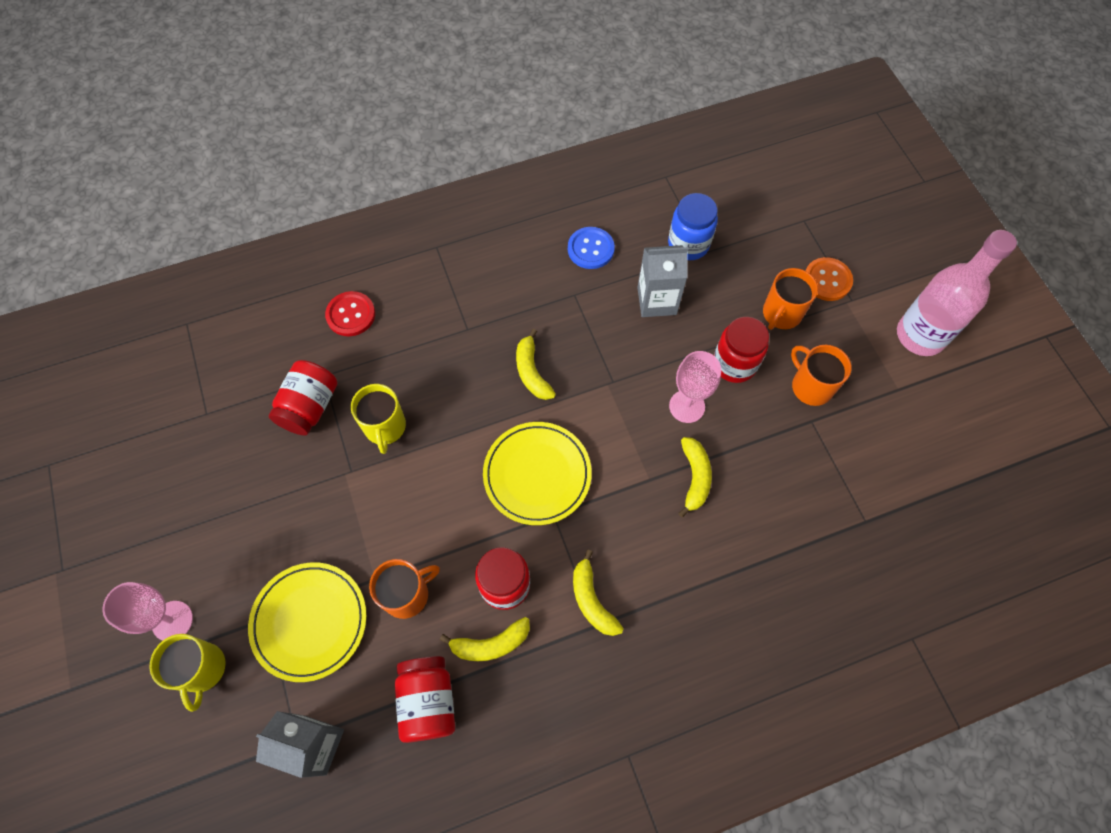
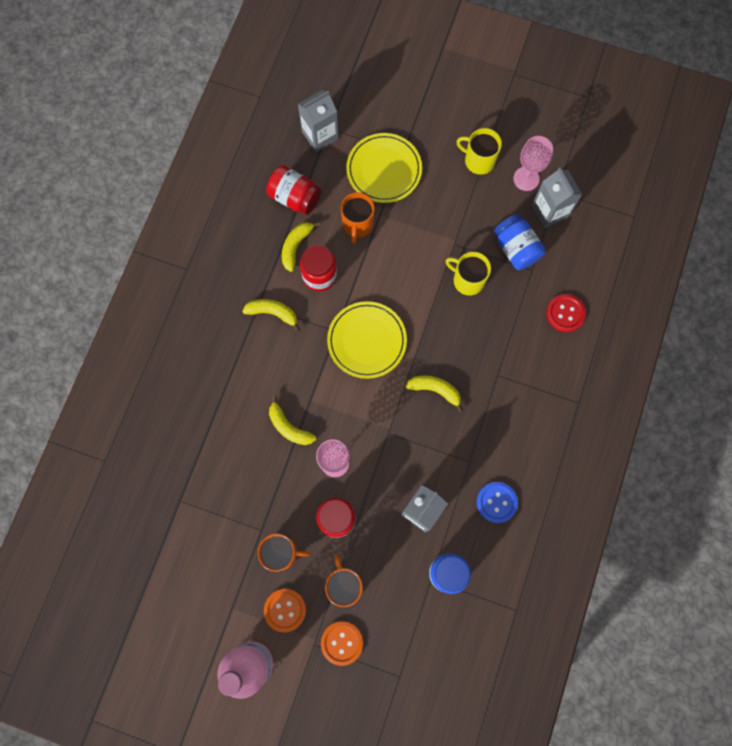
camera: 130 degrees right, 10 degrees up
pink goblet [102,582,193,641] -> pink goblet moved to [513,136,553,191]
yellow mug [149,634,225,712] -> yellow mug moved to [456,128,502,175]
red jar [269,360,337,436] -> blue jar [494,214,546,270]
none -> orange button [264,589,306,632]
none -> grey carton [532,168,582,228]

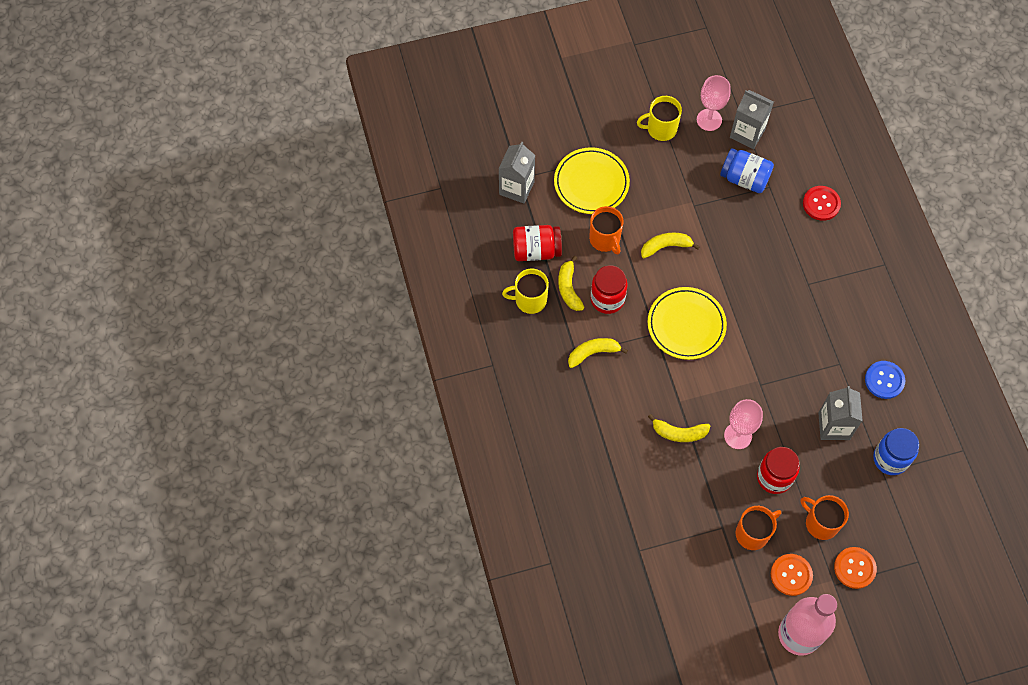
camera: 35 degrees left, 10 degrees down
yellow banana [406,375,463,413] -> yellow banana moved to [641,233,700,258]
yellow mug [445,252,491,296] -> yellow mug moved to [502,268,549,314]

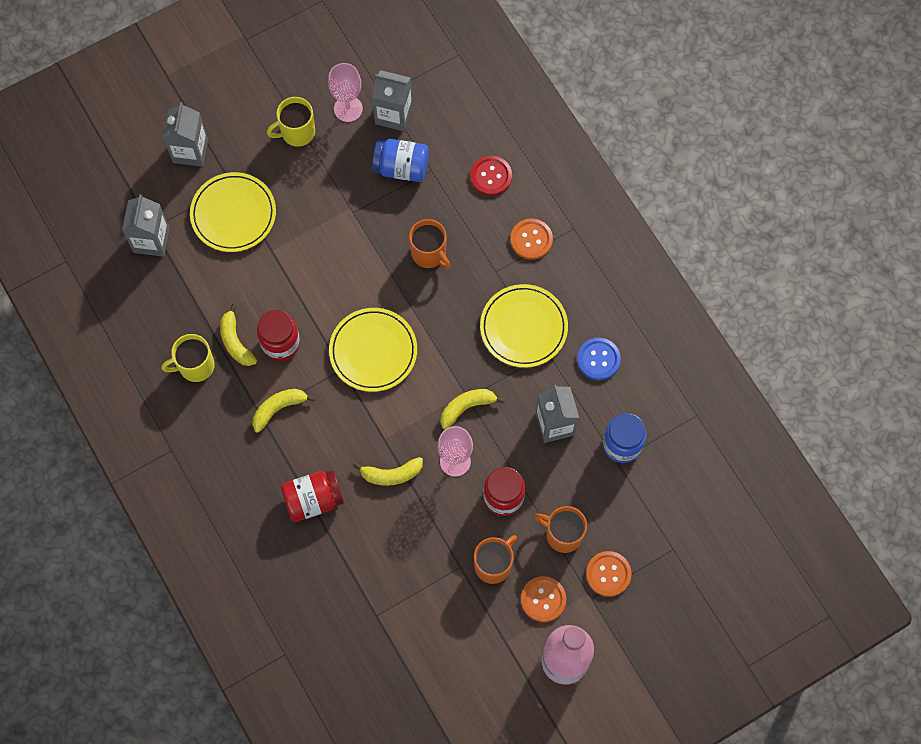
camera: 15 degrees left, 5 degrees up
red jar [513,225,562,261] -> red jar moved to [281,470,344,522]
orange mug [589,206,624,254] -> orange mug moved to [409,219,450,269]
yellow banana [641,233,700,258] -> yellow banana moved to [440,389,505,429]
none -> grey carton [163,102,208,167]
none -> yellow plate [480,284,568,368]
none -> orange button [510,218,553,260]

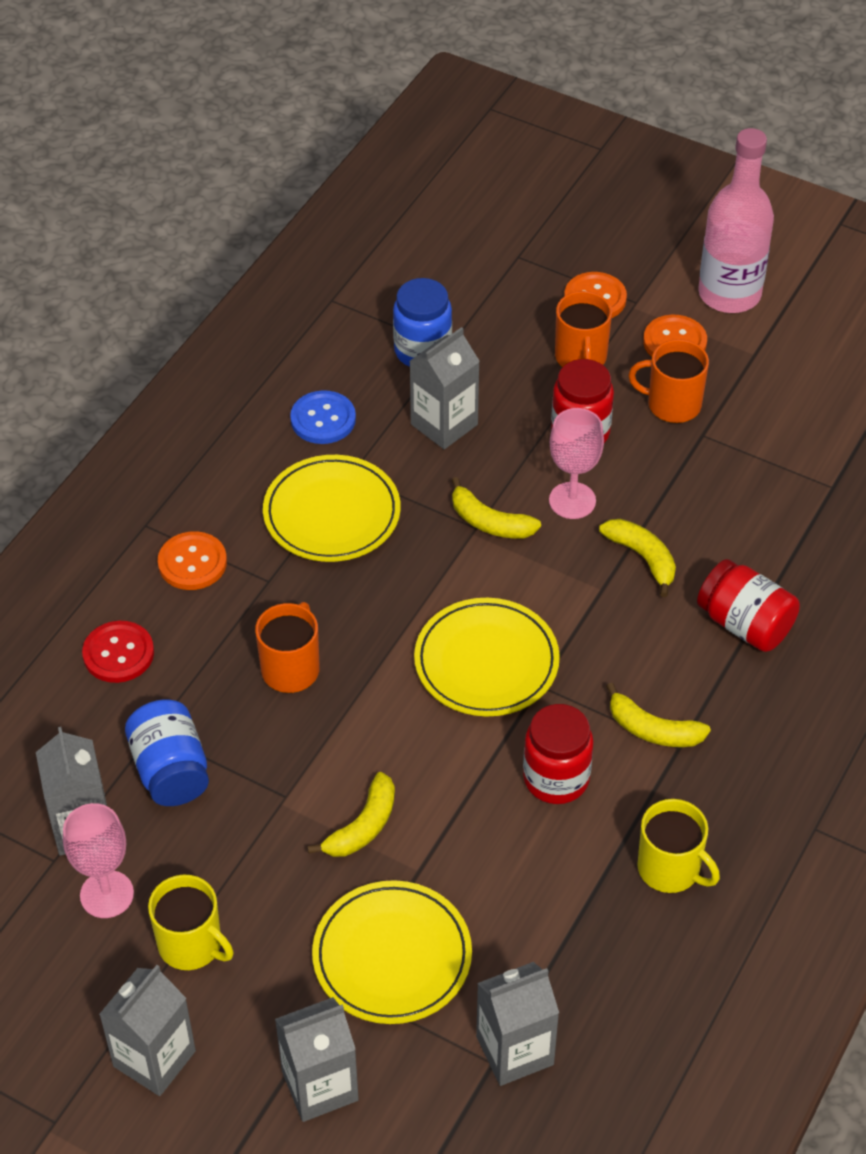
camera: 120 degrees left, 20 degrees down
yellow banana [220,304,257,366] -> yellow banana moved to [307,772,395,857]
none -> grey carton [99,965,196,1096]

